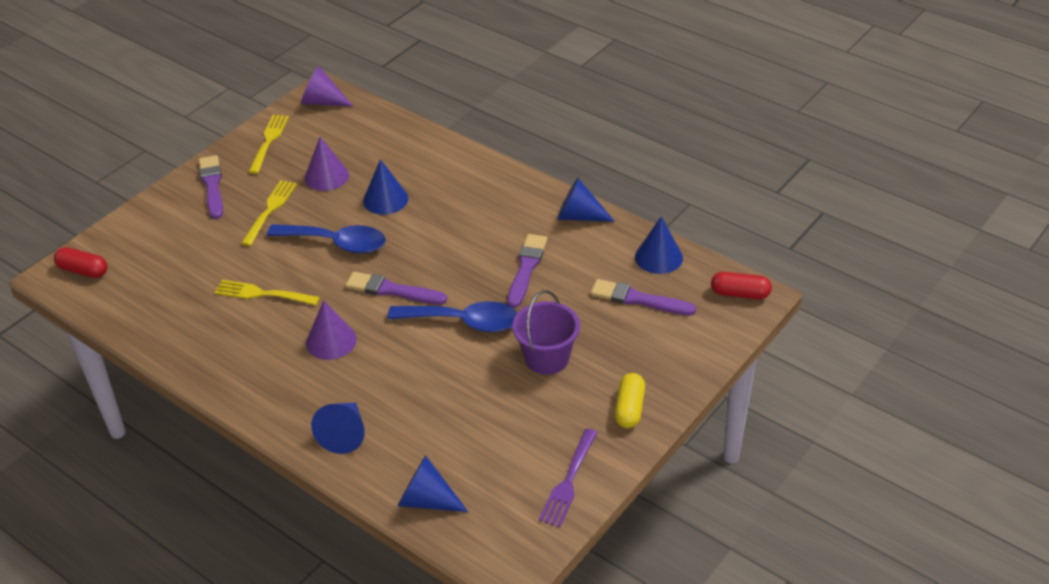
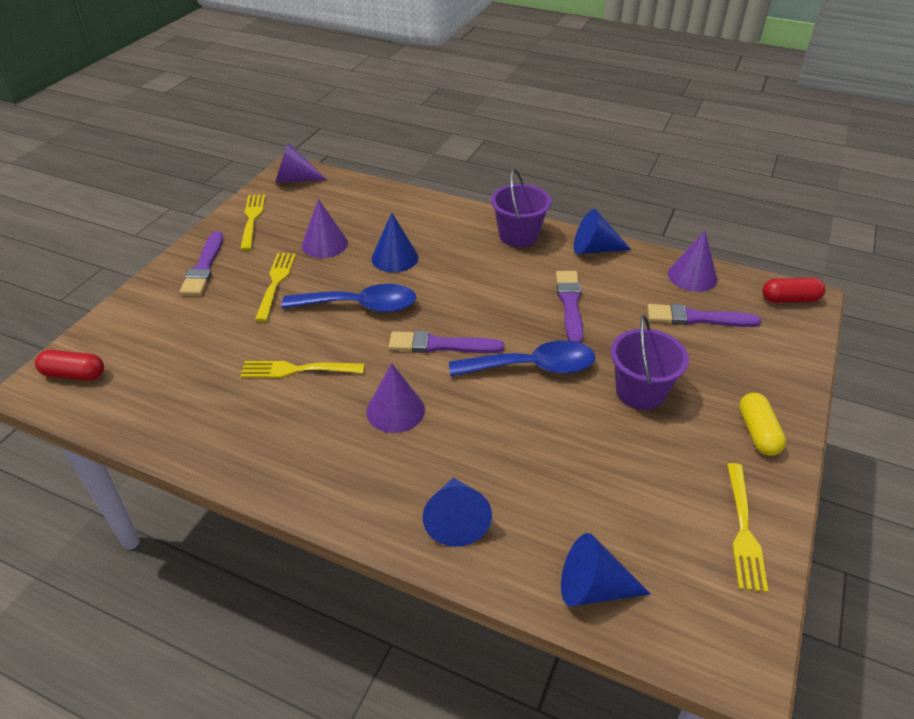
camera: 15 degrees left, 0 degrees up
purple brush [199,155,223,219] -> purple brush turned 150 degrees counterclockwise [180,231,223,295]
purple fork [539,428,598,527] -> yellow fork [727,463,768,593]
blue cone [635,216,683,274] -> purple cone [668,231,717,292]
none -> purple bucket [491,168,551,247]

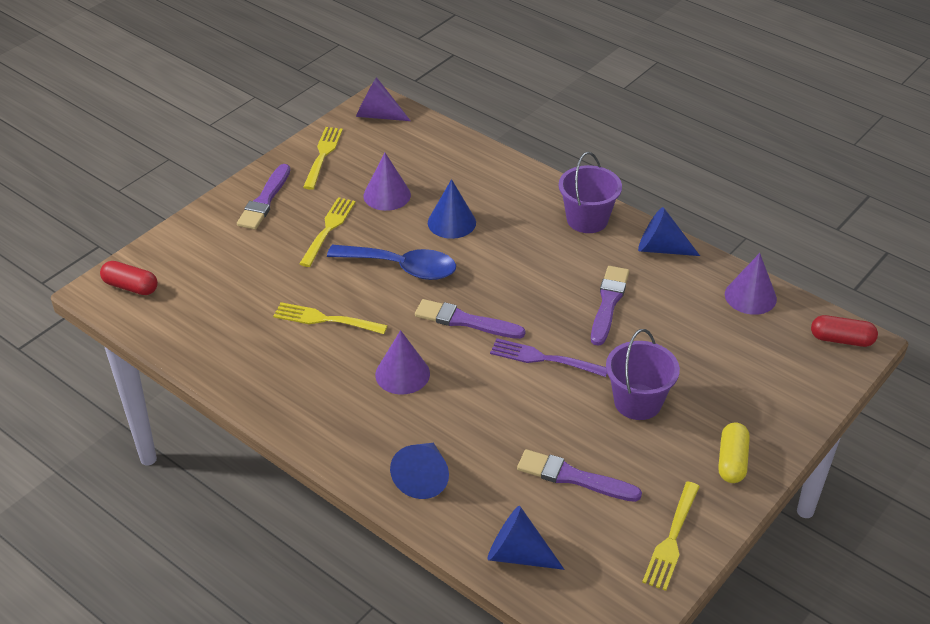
camera: 15 degrees right, 0 degrees up
blue spoon [449,340,595,376] -> purple fork [490,338,607,377]
purple brush [647,304,761,327] -> purple brush moved to [517,449,642,502]

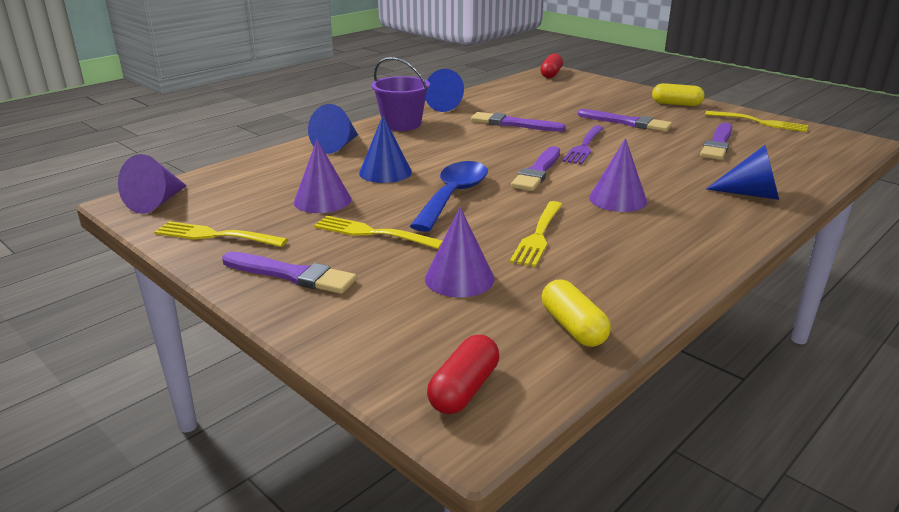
camera: 85 degrees left, 15 degrees down
blue cone [487,506,564,570] -> blue cone moved to [308,104,358,154]
purple bucket [606,329,680,420] -> purple brush [578,109,672,132]
purple cone [725,253,777,315] -> purple cone moved to [425,207,495,298]
none -> yellow capsule [542,280,611,347]

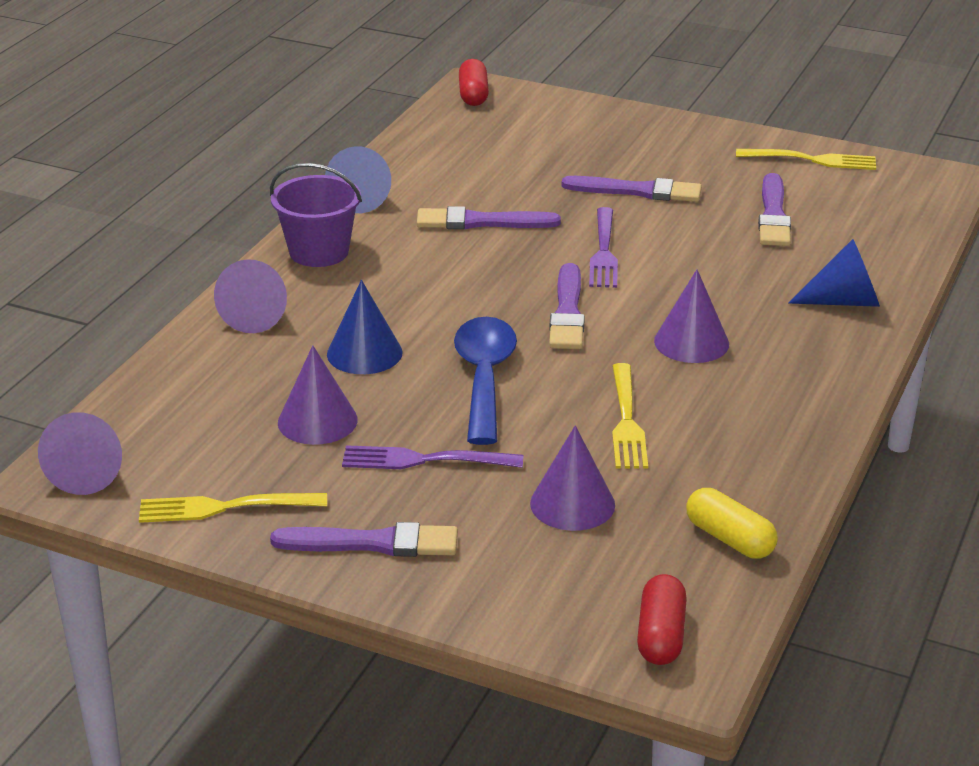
camera: 20 degrees left, 5 degrees up
blue cone [308,104,358,154] -> purple cone [214,259,287,333]
yellow fork [314,216,442,249] -> purple fork [342,445,524,469]
yellow capsule [652,83,704,106] -> none

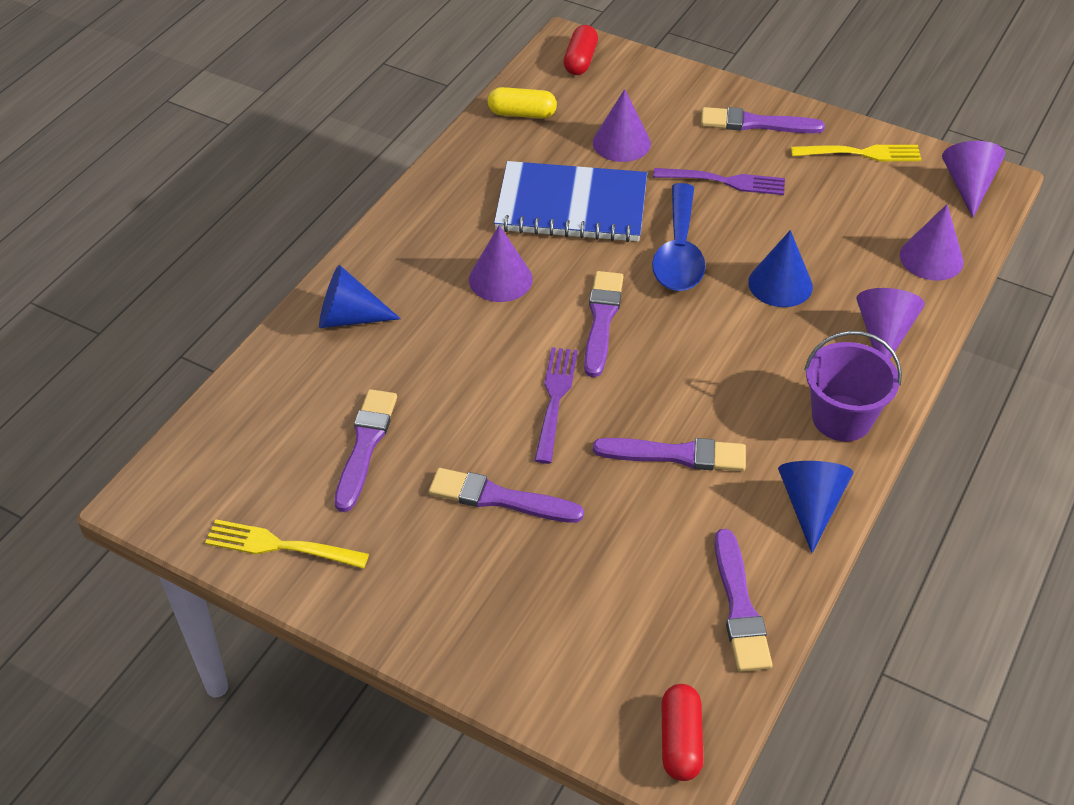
camera: 175 degrees left, 15 degrees up
purple cone [278,345,358,445] -> purple cone moved to [899,204,964,280]
yellow fork [612,363,648,469] -> blue notebook [494,161,647,242]
yellow capsule [686,488,778,559] -> yellow capsule turned 45 degrees counterclockwise [488,87,557,118]
none -> purple brush [714,529,772,672]

